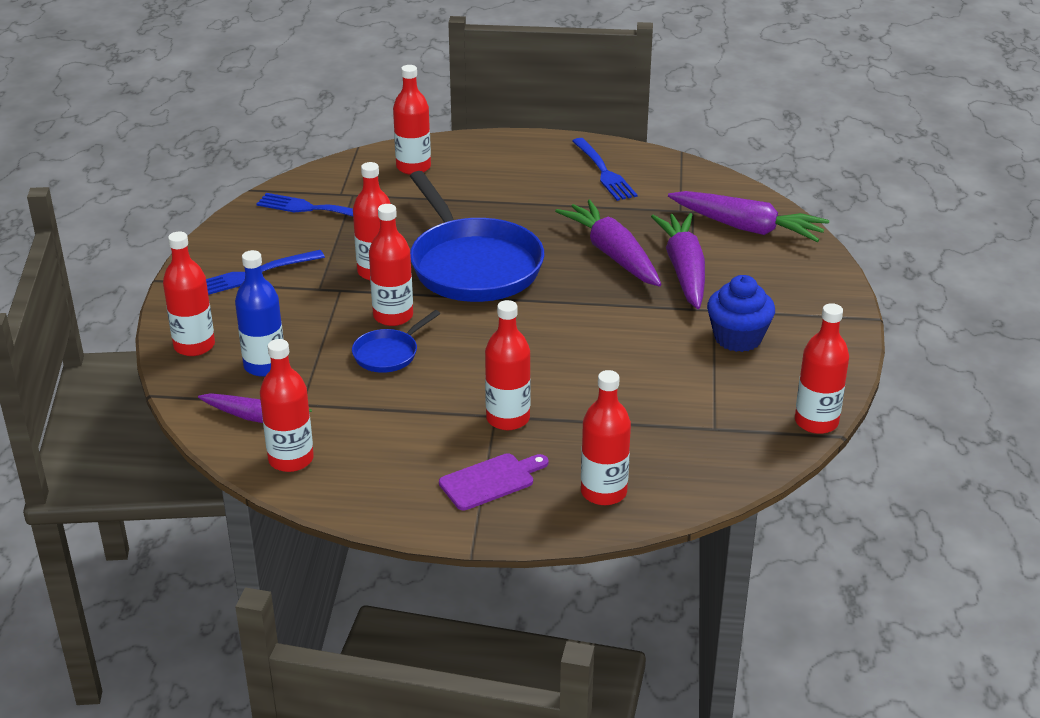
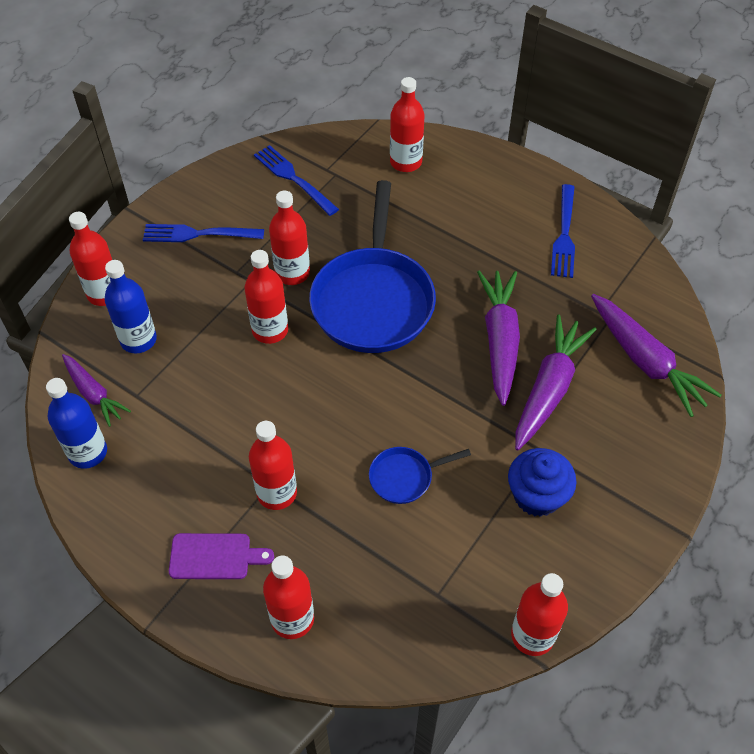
camera: 30 degrees right, 20 degrees up
red bottle [260,339,314,472] -> blue bottle [46,378,107,469]
blue pan [352,310,440,373] -> blue pan moved to [369,447,471,504]

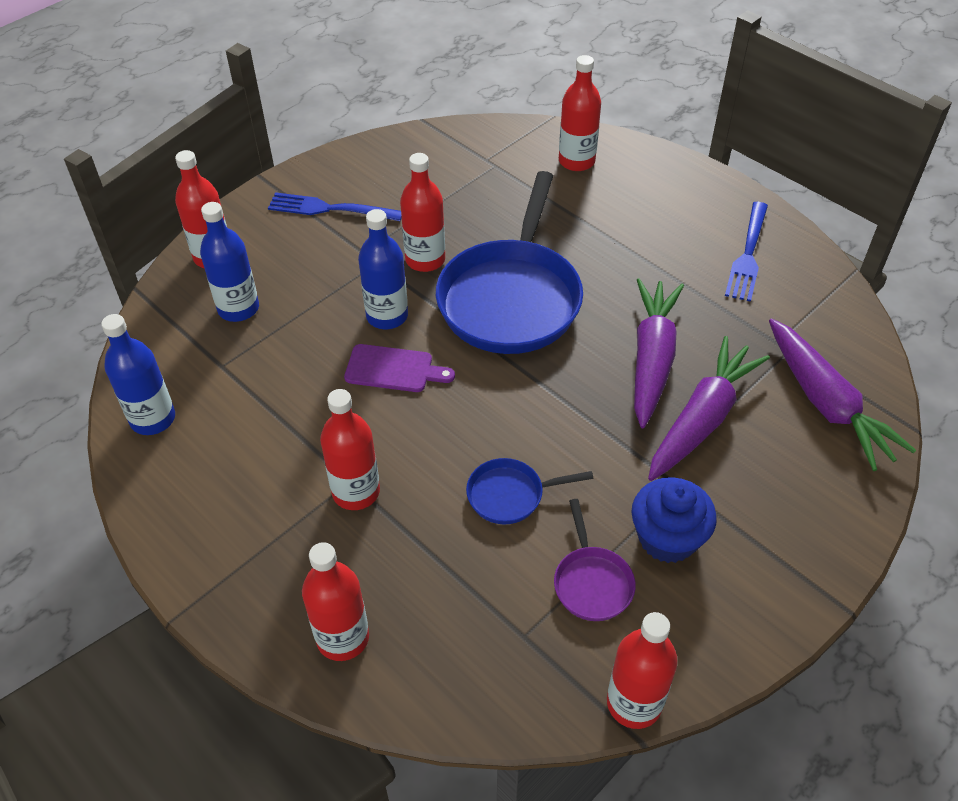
camera: 10 degrees right, 5 degrees down
purple carrot [62,354,131,427] -> none
purple cutting board [169,533,274,579] -> purple cutting board moved to [344,344,455,392]
red bottle [244,250,288,344] -> blue bottle [358,209,408,329]
blue fork [254,145,339,216] -> none
none -> purple pan [554,499,636,621]

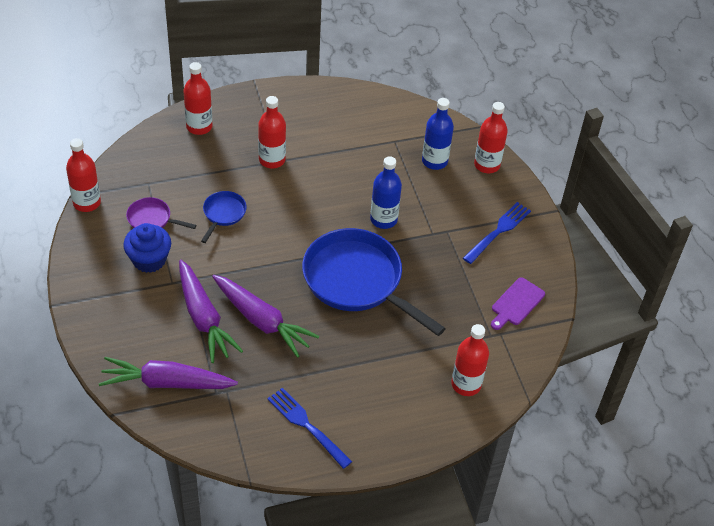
camera: 115 degrees right, 0 degrees up
blue bottle [101,314,175,435] -> none
purple cutting board [344,344,455,392] -> purple cutting board moved to [491,277,545,330]
red bottle [400,153,445,272] -> none

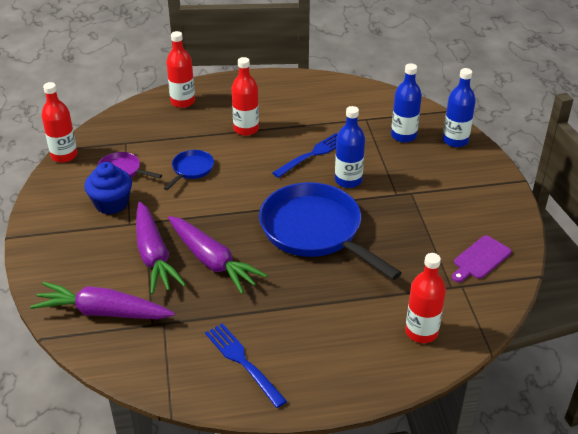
camera: 10 degrees right, 10 degrees down
blue fork [463,202,531,264] -> blue fork moved to [272,133,338,178]
red bottle [474,102,508,173] -> blue bottle [443,68,476,147]

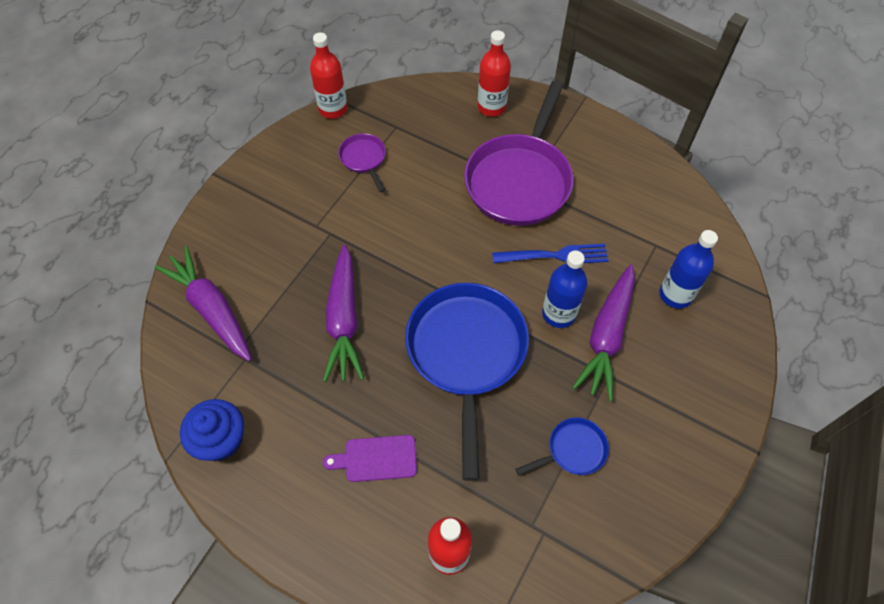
camera: 40 degrees right, 20 degrees up
blue cupcake [84,162,132,215] -> blue cupcake moved to [180,399,244,461]
purple carrot [136,202,186,294] -> purple carrot moved to [572,264,635,401]
blue pan [164,150,214,190] -> blue pan moved to [515,417,609,476]
blue fork [205,323,287,408] -> none
red bottle [232,57,259,136] -> purple pan [464,81,574,226]
blue bottle [443,68,476,147] -> none
purple cutting board [452,235,511,282] -> purple cutting board moved to [323,435,417,482]

